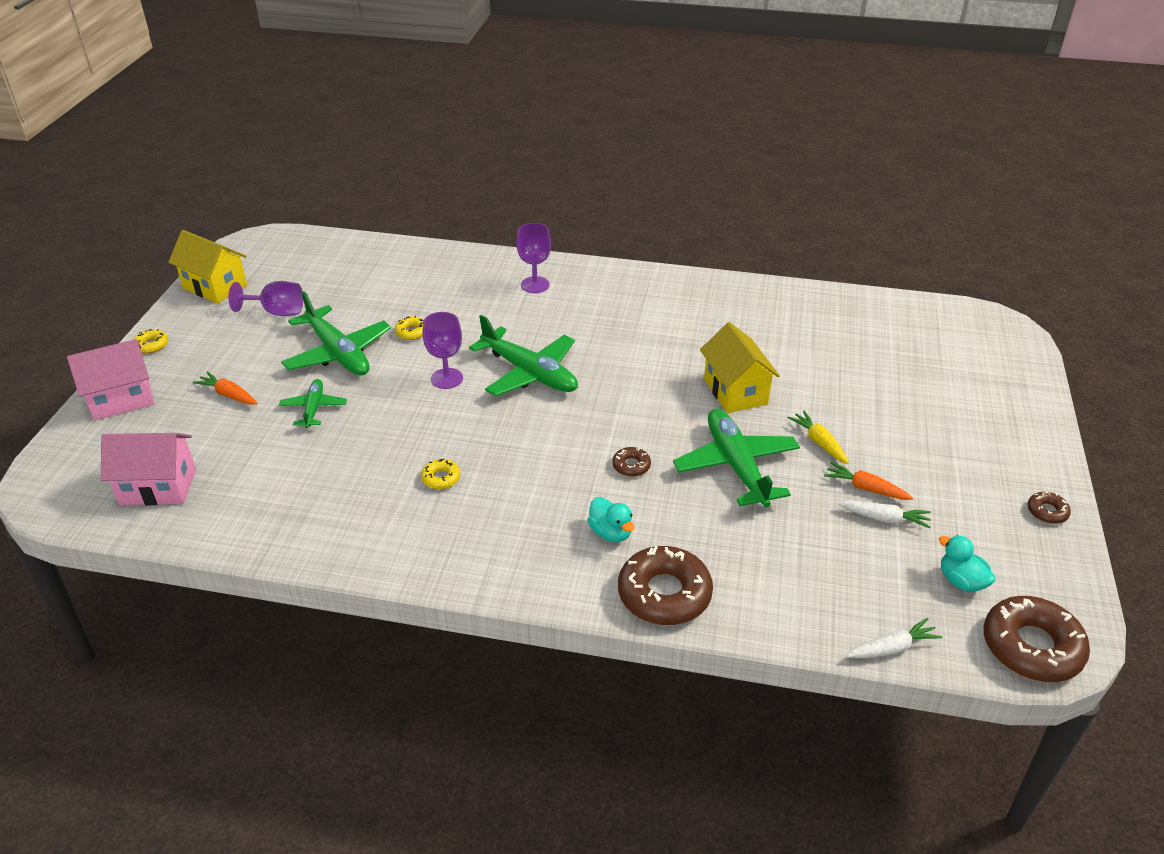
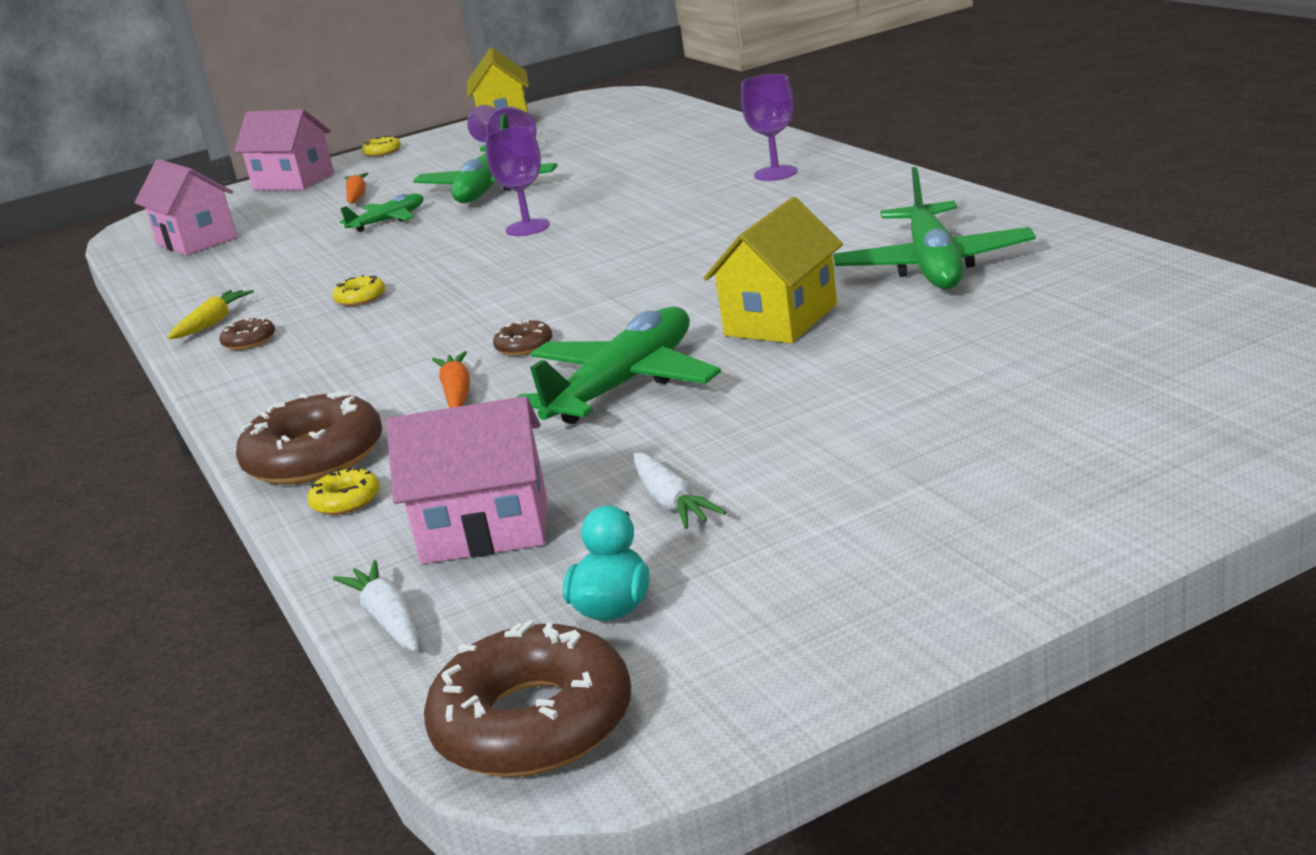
camera: 55 degrees right, 15 degrees down
yellow donut [395,316,424,340] -> yellow donut moved to [308,468,380,515]
green plane [469,315,578,396] -> green plane moved to [833,167,1036,289]
turquoise duck [588,497,634,542] -> none
yellow carrot [787,410,849,464] -> yellow carrot moved to [168,290,254,339]
orange carrot [824,462,913,500] -> orange carrot moved to [432,351,470,408]
white carrot [846,618,943,658] -> white carrot turned 150 degrees counterclockwise [333,560,418,651]
brown donut [1027,492,1071,524] -> brown donut moved to [220,316,275,350]
none -> pink house [386,396,547,564]

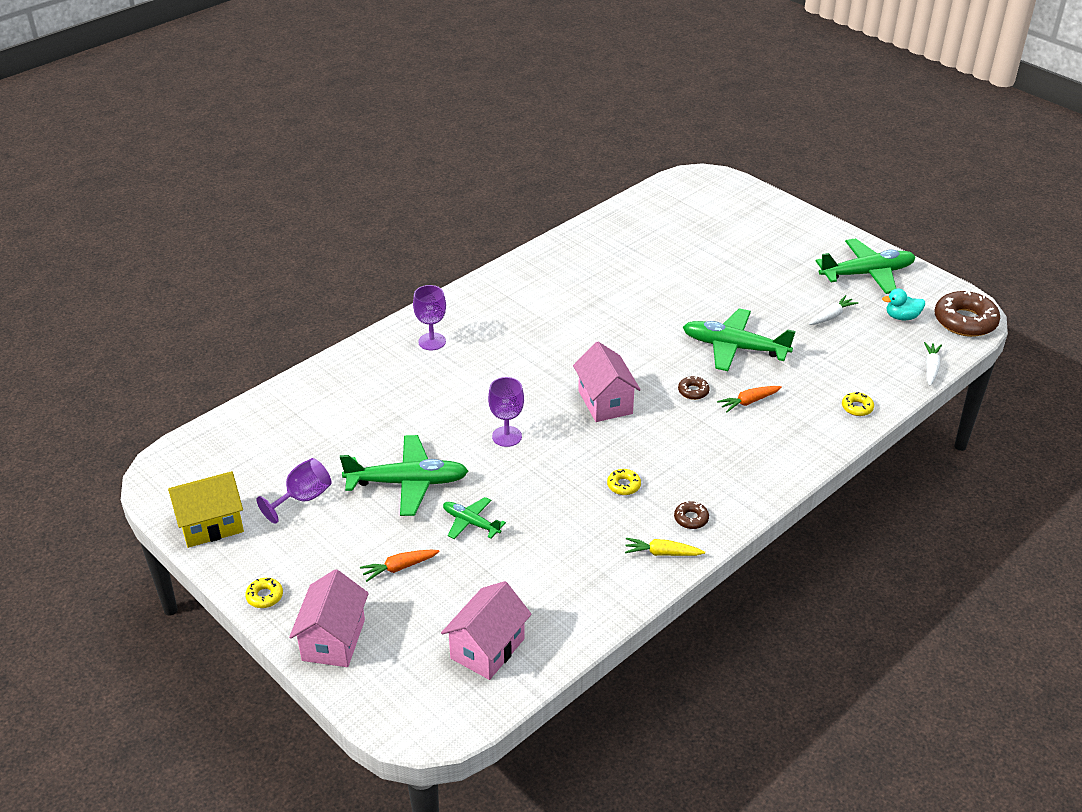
camera: 110 degrees left, 15 degrees up
brown donut [236,391,382,485] -> none
white carrot [333,560,418,651] -> white carrot turned 150 degrees clockwise [924,342,942,386]
pink house [386,396,547,564] -> pink house moved to [573,342,641,422]
yellow house [704,197,843,343] -> none
green plane [833,167,1036,289] -> green plane moved to [816,238,916,294]

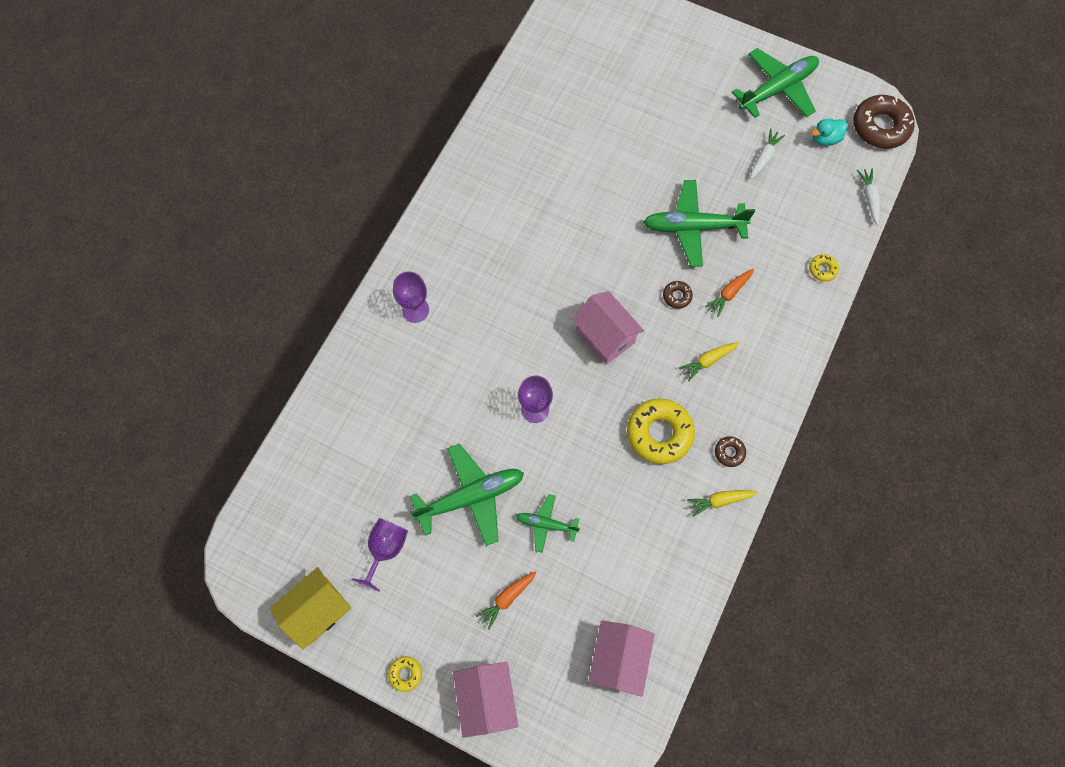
camera: 20 degrees left, 30 degrees up
yellow donut [607,469,641,495] -> yellow donut [627,398,695,464], size x2.16
none -> yellow carrot [679,342,739,382]

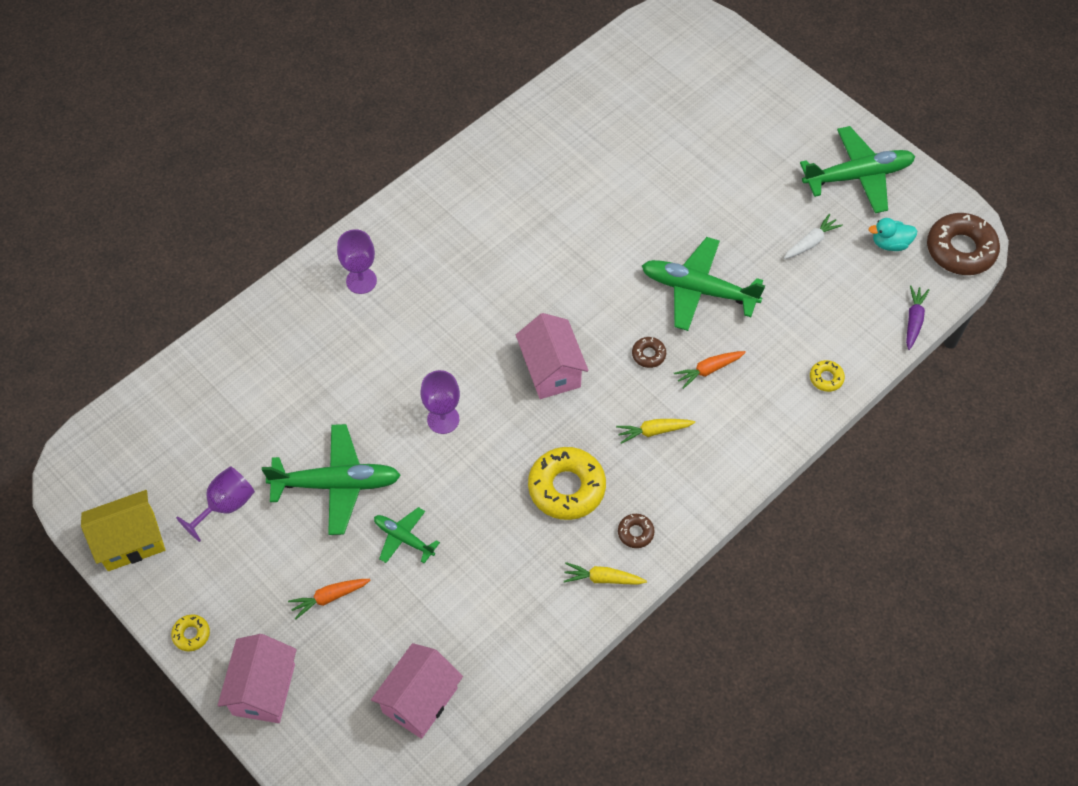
camera: 20 degrees right, 10 degrees down
white carrot [857,168,880,225] -> purple carrot [906,285,929,350]

